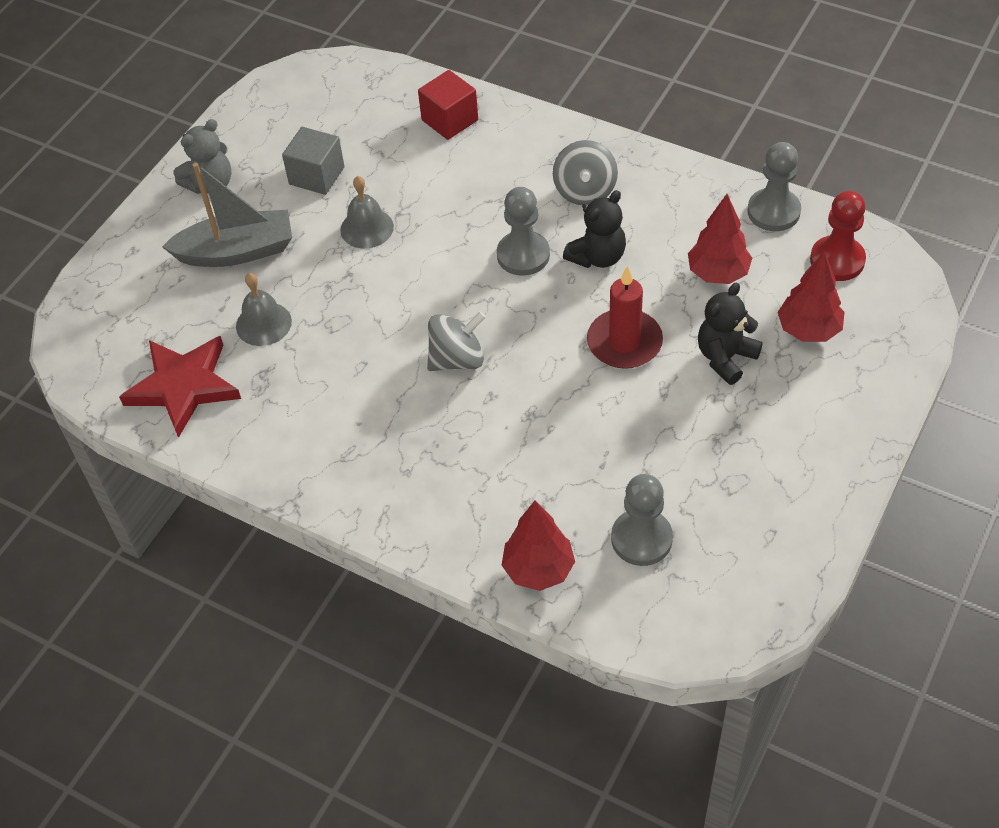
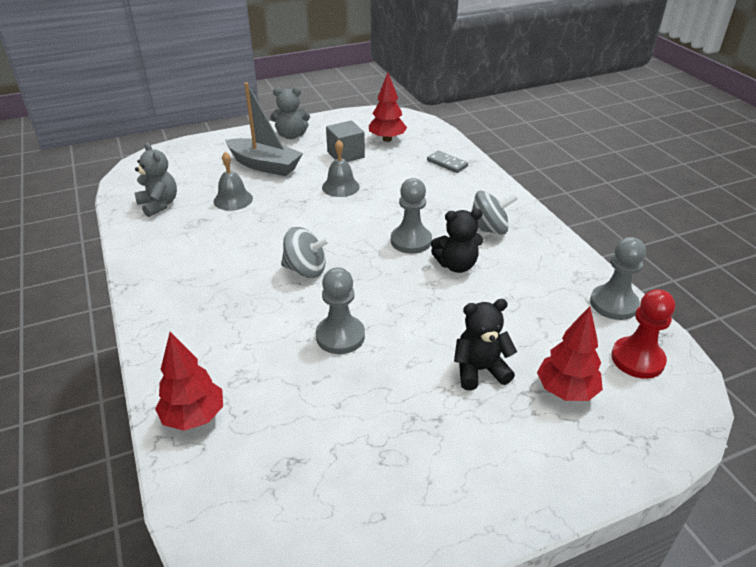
camera: 35 degrees right, 15 degrees down
red star [119,336,241,438] -> grey teddy bear [134,143,177,217]
red cube [418,70,478,140] -> grey domino [427,151,468,173]
grey spinning top [553,140,618,205] -> grey spinning top turned 135 degrees counterclockwise [471,191,518,235]
red candle [587,266,663,369] -> none
grey pawn [611,474,673,566] -> grey pawn moved to [316,267,365,354]
red tree [688,194,752,284] -> red tree moved to [369,73,407,142]

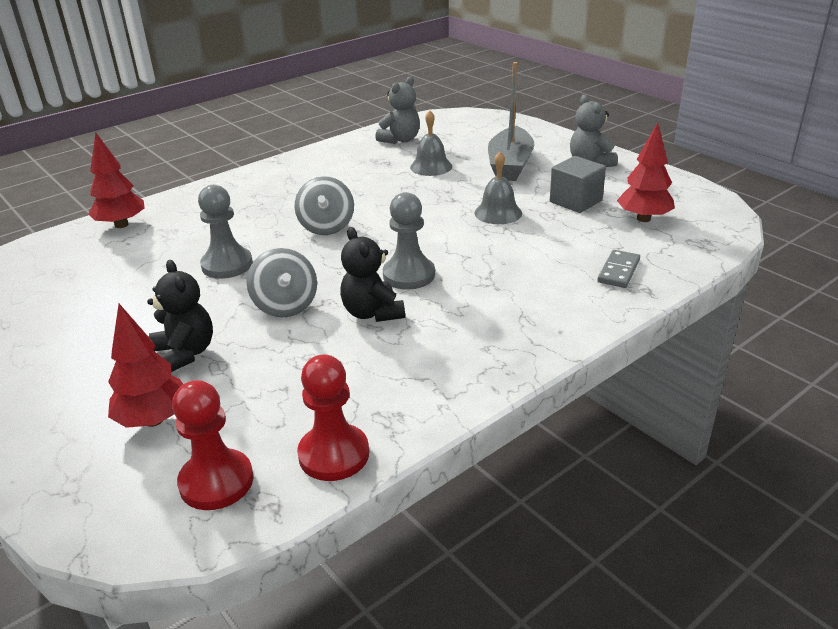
camera: 75 degrees right, 5 degrees down
grey spinning top [471,191,518,235] -> grey spinning top moved to [247,248,317,317]
grey pawn [590,237,646,320] -> red pawn [297,355,369,481]

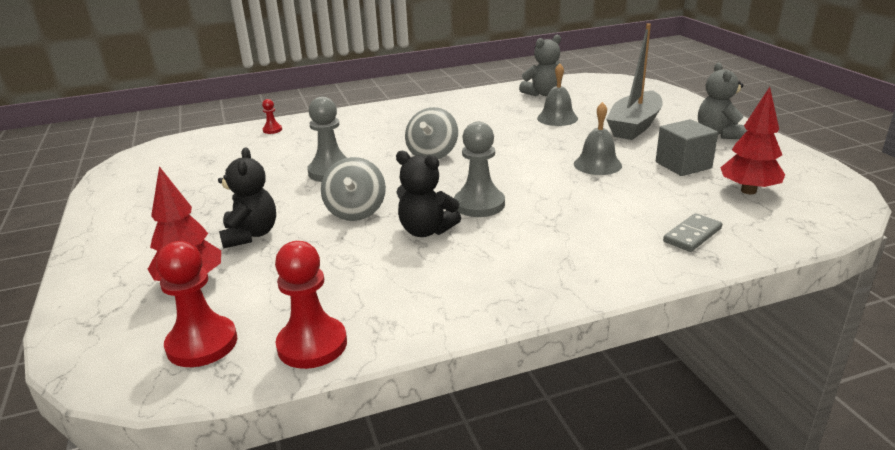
camera: 20 degrees right, 5 degrees down
red tree [88,132,145,228] -> red pawn [262,99,282,134]
black teddy bear [340,227,405,322] -> black teddy bear turned 60 degrees counterclockwise [396,151,461,237]

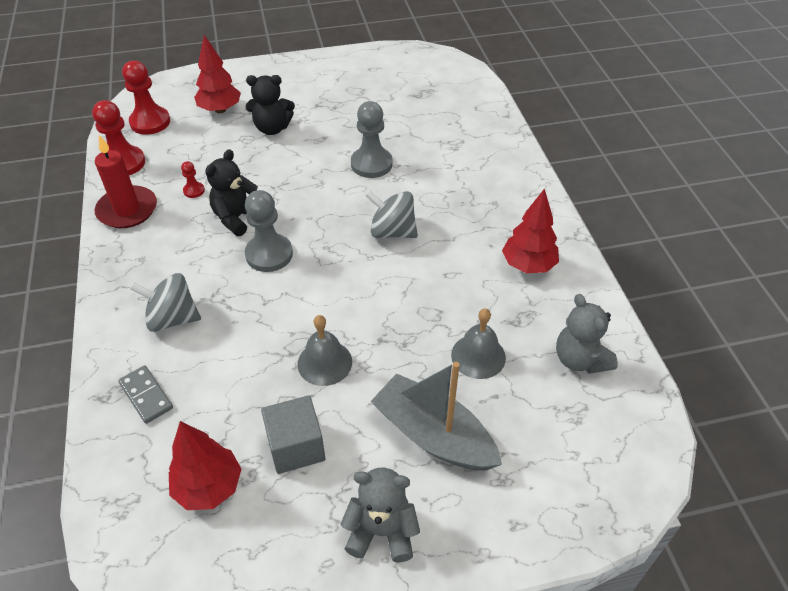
camera: 95 degrees right, 20 degrees up
red pawn [262,99,282,134] -> red pawn moved to [181,161,205,198]
grey spinning top [321,157,386,221] -> grey spinning top moved to [129,273,201,332]
none -> red candle [95,135,157,228]
none -> red tree [502,188,559,273]

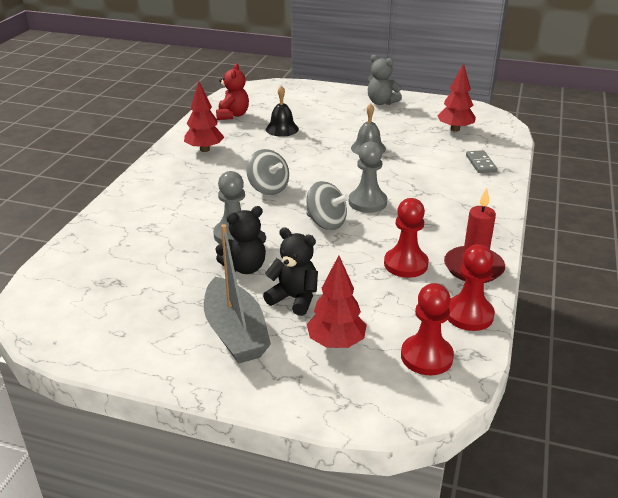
camera: 150 degrees left, 15 degrees down
grey spinning top [129,273,201,332] -> grey spinning top moved to [307,181,349,230]
red pawn [181,161,205,198] -> red pawn [384,198,429,278], size x2.07
black teddy bear [205,149,258,236] -> black teddy bear moved to [215,206,266,274]
grey cube [261,395,325,474] -> none
grey boat [371,362,502,470] -> grey boat moved to [204,224,271,364]
grey bell [451,308,506,379] -> black bell [266,86,299,137]
grey teddy bear [556,294,618,374] -> red teddy bear [216,63,249,120]

